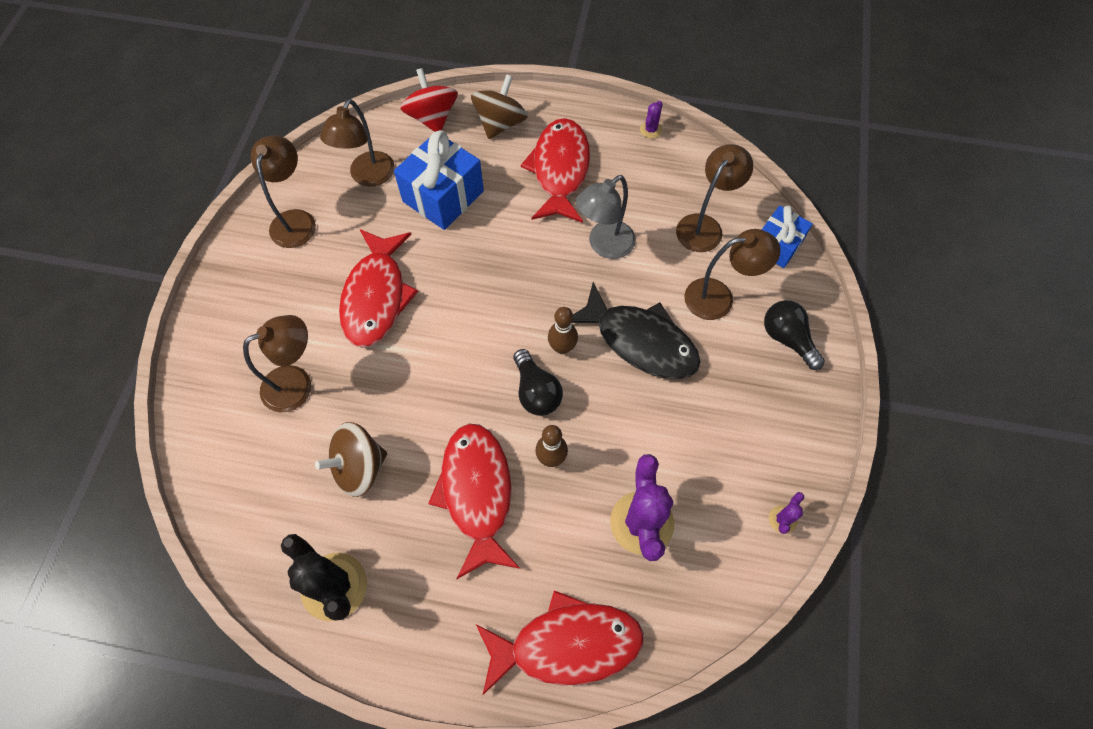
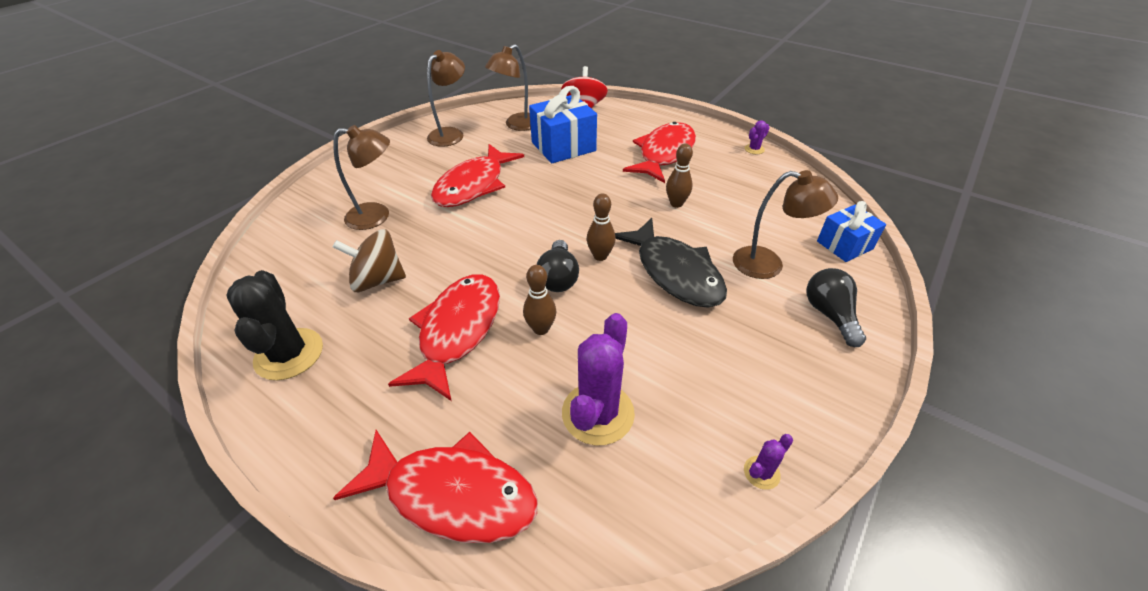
camera: 25 degrees right, 20 degrees down
brown spinning top [471,74,528,139] -> none
grey lamp [576,175,636,259] -> brown bowling pin [666,143,693,208]
brown lamp [676,144,753,252] -> none

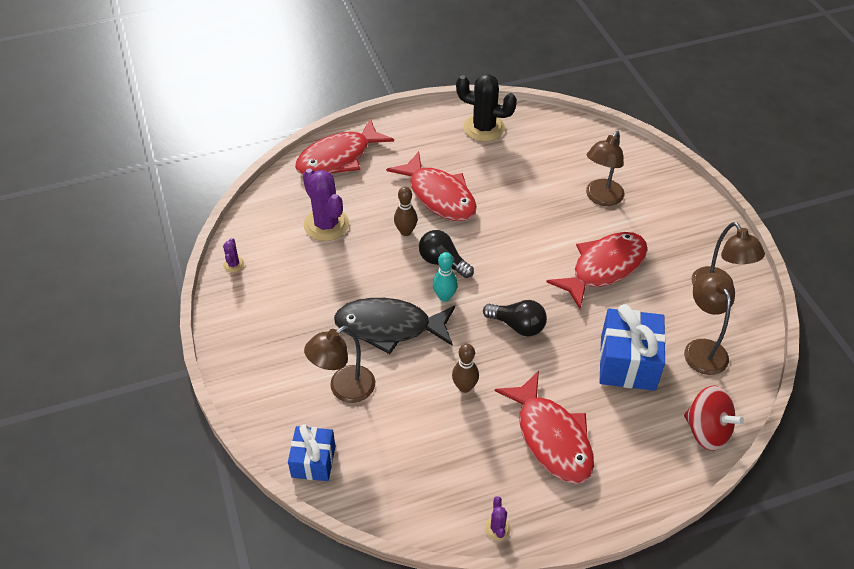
camera: 125 degrees right, 5 degrees up
brown spinning top [333,229,406,292] -> none
red fish [431,144,524,207] -> red fish turned 75 degrees clockwise [547,232,648,309]
brown bowling pin [587,193,616,261] -> turquoise bowling pin [433,252,458,302]
black light bulb [806,268,866,347] -> black light bulb moved to [483,300,547,336]

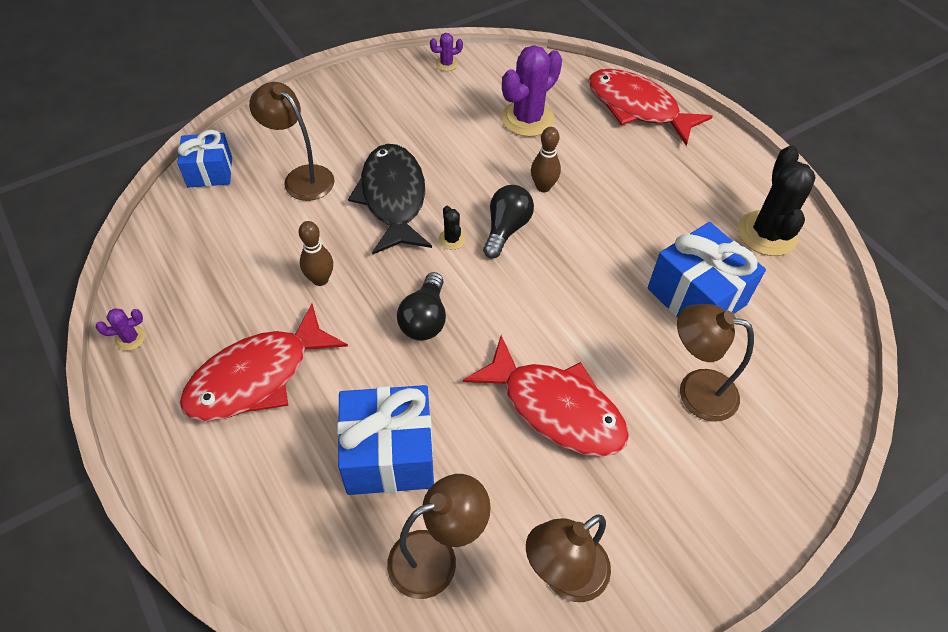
camera: 75 degrees right, 5 degrees up
red fish [386,151,477,221] -> none
turquoise bowling pin [433,252,458,302] -> black cactus [438,206,466,250]
red spinning top [684,385,744,451] -> none
none -> blue gift [647,222,766,317]

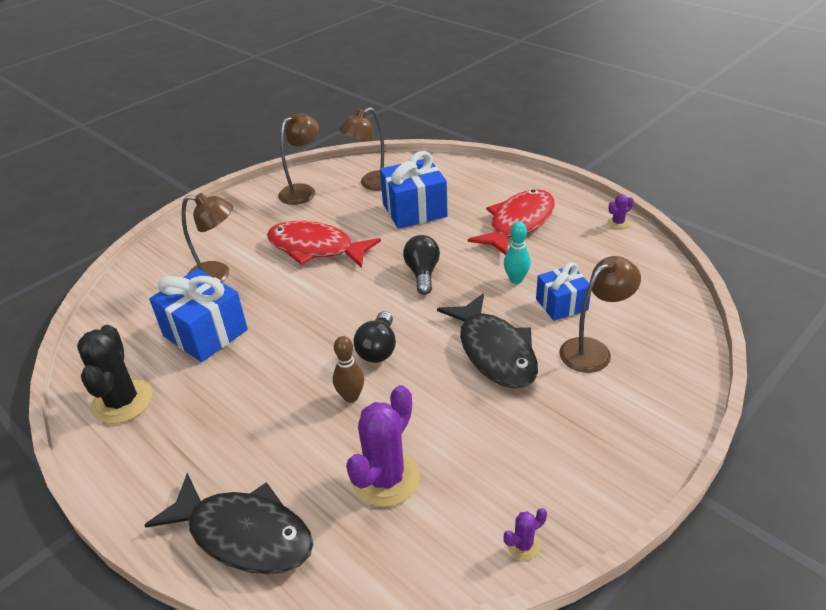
camera: 170 degrees right, 15 degrees down
blue gift [177,130,232,187] -> blue gift moved to [536,262,591,321]
brown lamp [249,82,335,201] -> brown lamp turned 60 degrees counterclockwise [559,256,641,373]
brown bowling pin [299,221,333,286] -> turquoise bowling pin [504,222,531,284]
black cactus [438,206,466,250] -> none
red fish [588,69,713,146] -> black fish [145,473,313,574]

